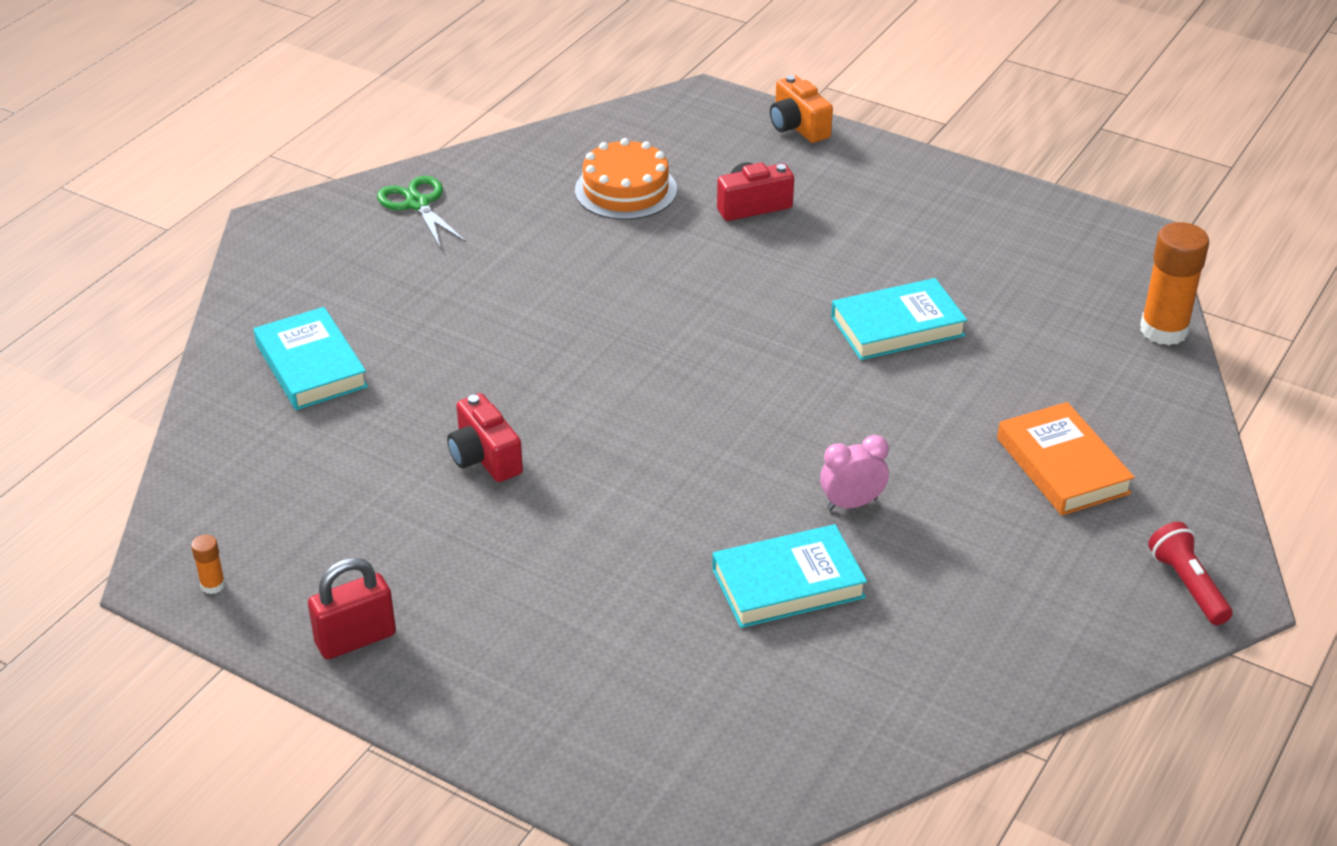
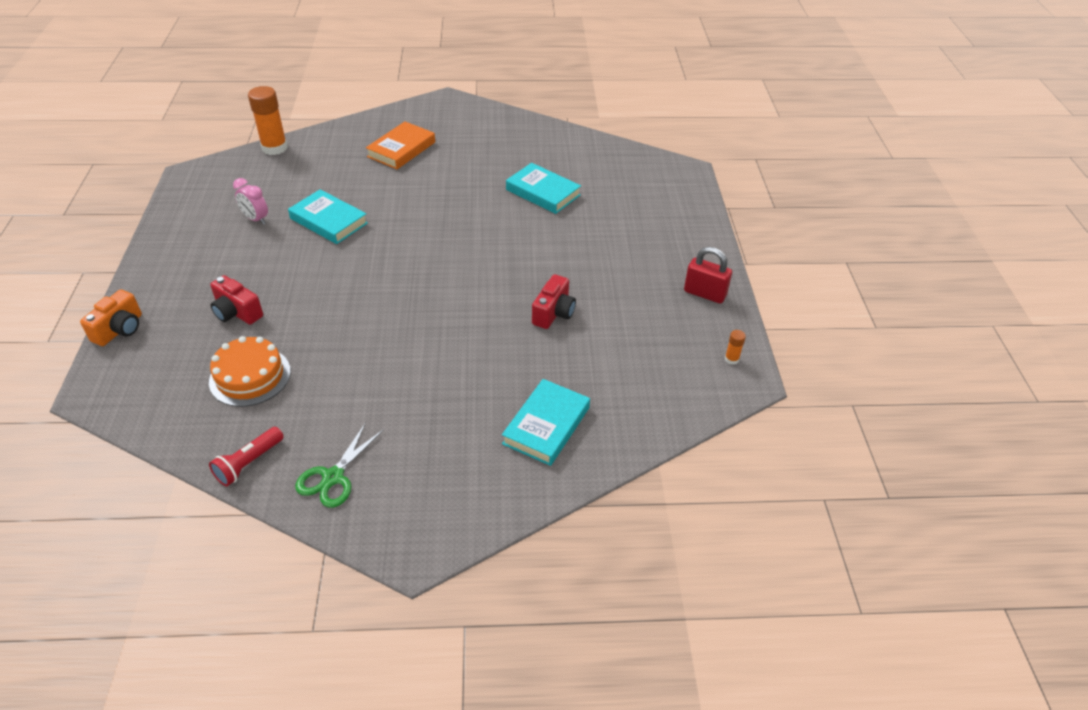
camera: 125 degrees left, 5 degrees up
pink clock [820,435,889,511] -> pink clock moved to [233,178,268,225]
red flashlight [1148,522,1233,625] -> red flashlight moved to [209,427,284,486]

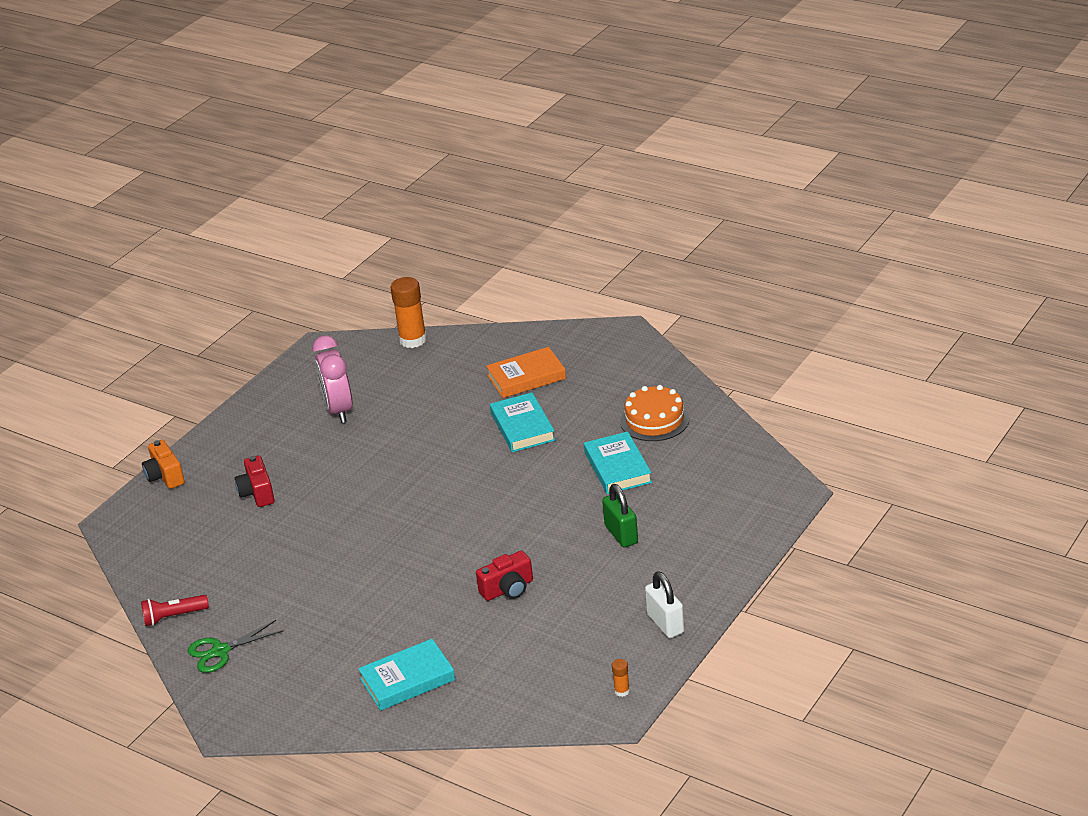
camera: 40 degrees right, 10 degrees down
orange camera [80,289,142,346] -> orange camera turned 90 degrees clockwise [142,440,185,489]
orange cake [209,336,291,407] -> orange cake moved to [620,385,690,441]
pink clock [233,178,268,225] -> pink clock [312,335,353,423], size x1.72
turquoise book [288,189,368,244] -> turquoise book moved to [490,392,555,452]
red padlock [684,247,732,303] -> white padlock [645,571,684,638]
none -> green padlock [602,484,638,547]

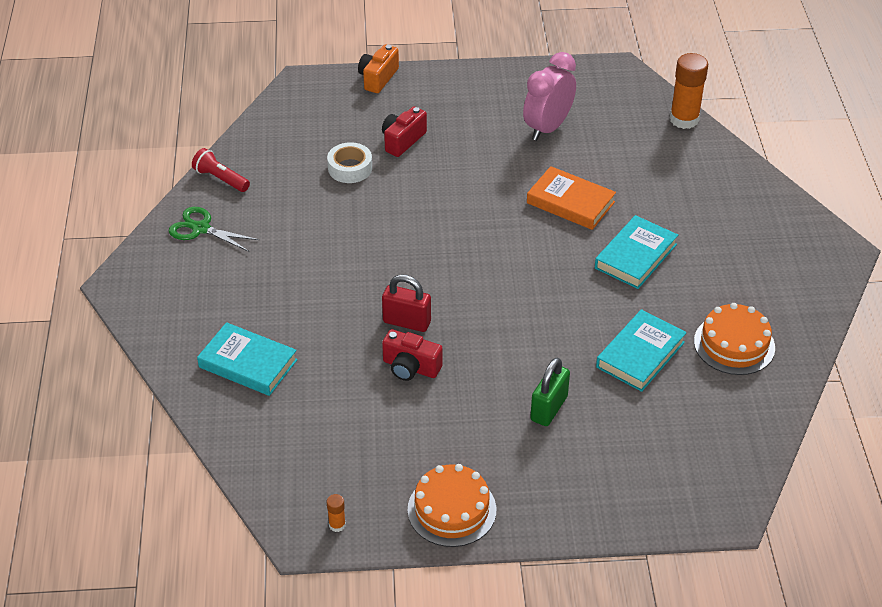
camera: 50 degrees right, 10 degrees up
orange book [486,347,566,398] -> orange book moved to [527,166,616,230]
white padlock [645,571,684,638] -> orange cake [408,464,496,547]
none -> white tape [327,142,372,183]
none -> red padlock [382,274,431,332]

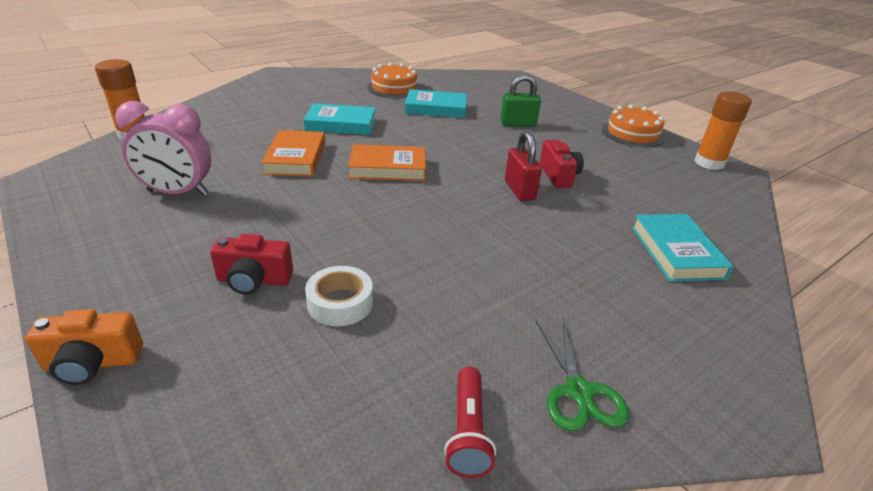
camera: 125 degrees left, 10 degrees down
orange glue stick [327,494,346,532] -> orange glue stick [694,91,752,170], size x2.26
none -> orange book [348,144,426,181]

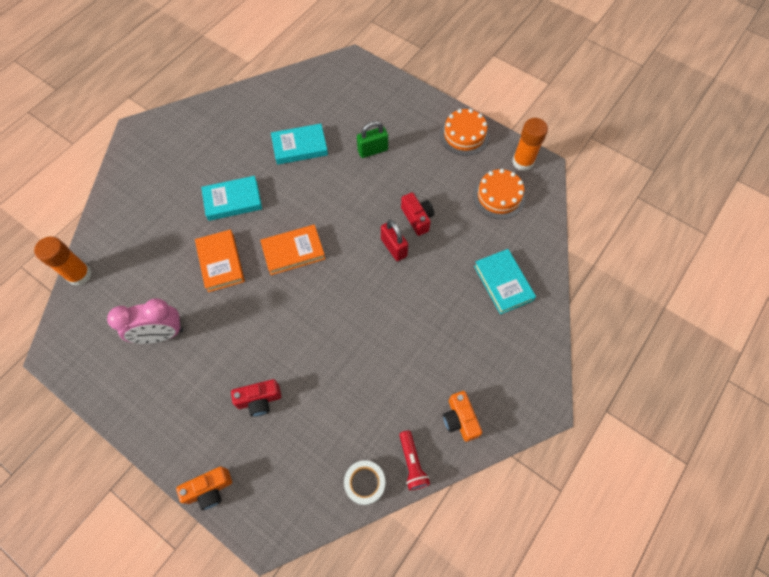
camera: 15 degrees left, 30 degrees up
white tape [305,266,373,326] -> white tape moved to [344,460,385,505]
orange cake [367,63,421,98] -> orange cake moved to [473,169,526,219]
green scissors [536,318,629,431] -> orange camera [443,391,482,442]

